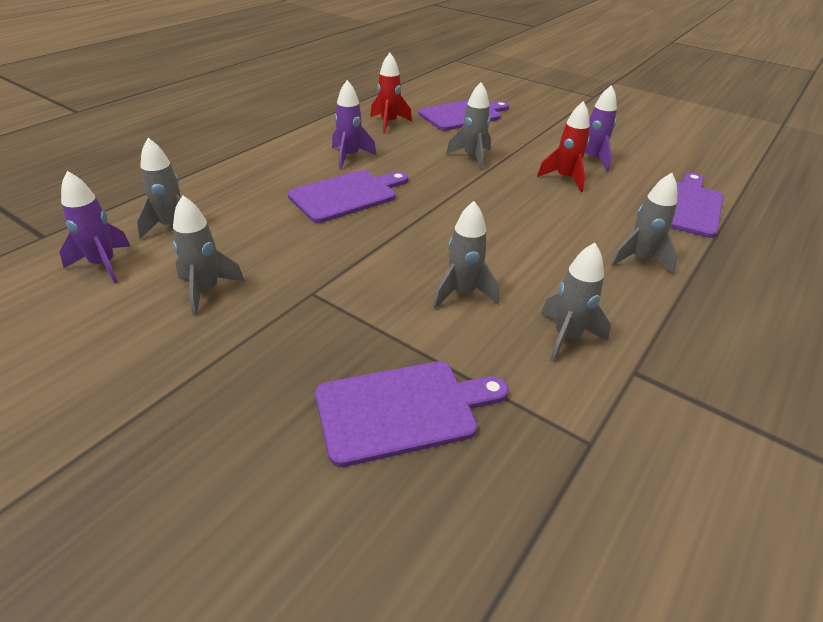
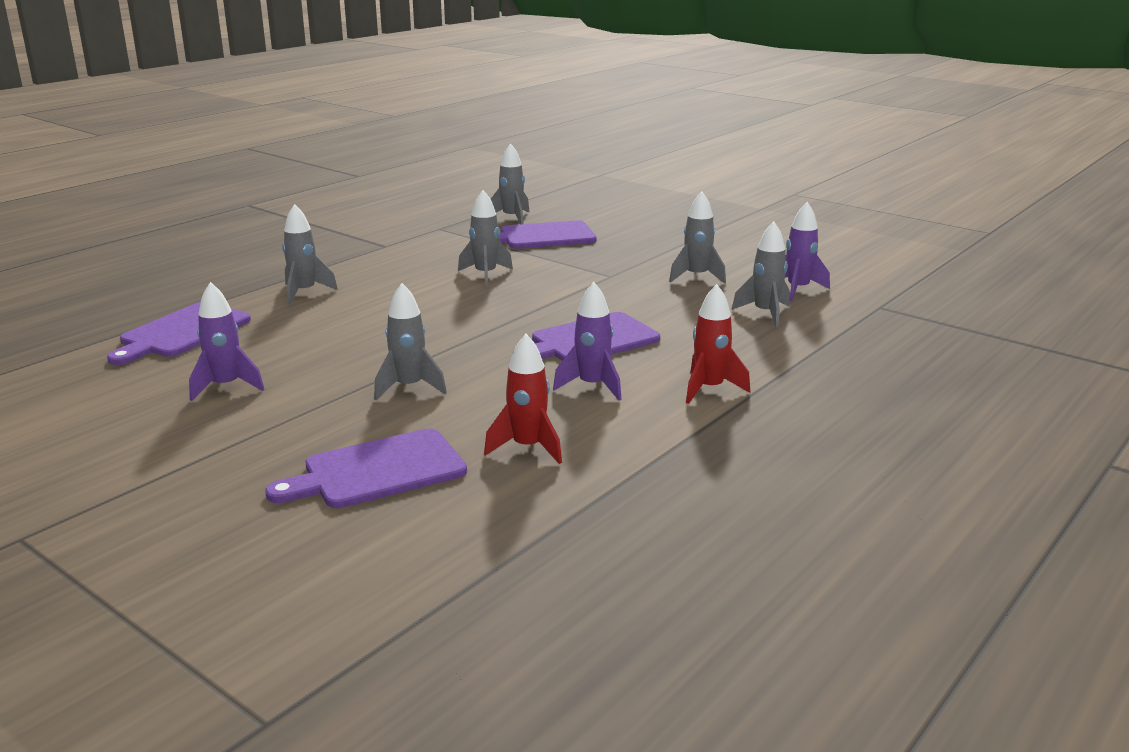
camera: 175 degrees left, 15 degrees down
red rocket [537,101,590,192] -> red rocket moved to [686,284,750,404]
grey rocket [541,243,611,362] -> grey rocket moved to [491,143,529,224]

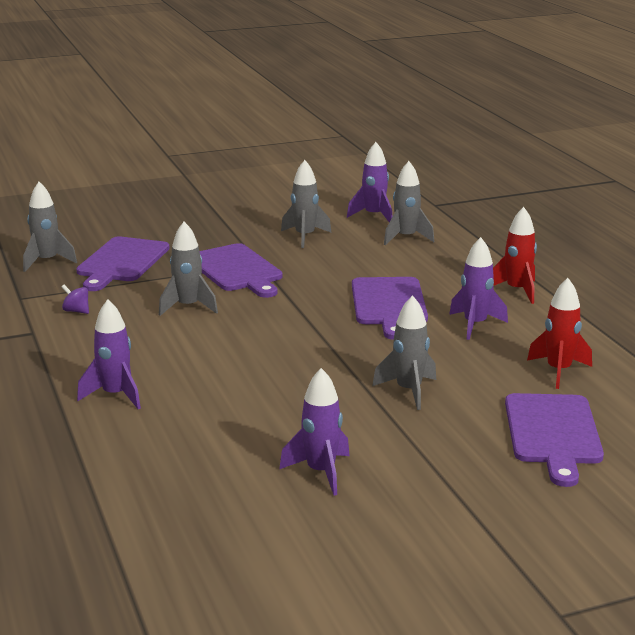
camera: 60 degrees left, 0 degrees up
purple cutting board [107,302,251,365] -> purple cutting board moved to [199,243,283,298]
grey rocket [282,204,338,305] -> purple rocket [77,300,141,409]
none -> purple spinning top [62,285,89,314]

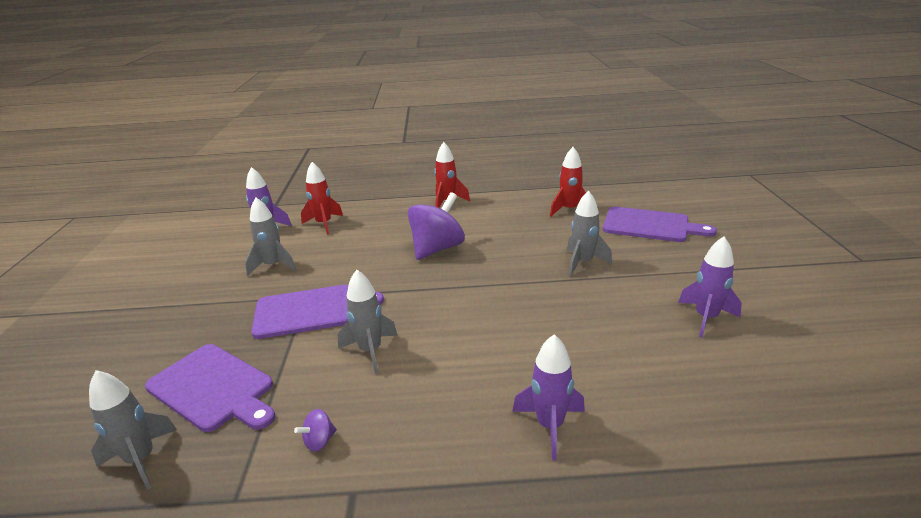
camera: 70 degrees left, 5 degrees up
purple cutting board [352,277,428,340] -> purple spinning top [408,192,465,260]
grey rocket [384,161,434,246] -> red rocket [301,162,343,235]
purple rocket [449,237,508,340] -> none

